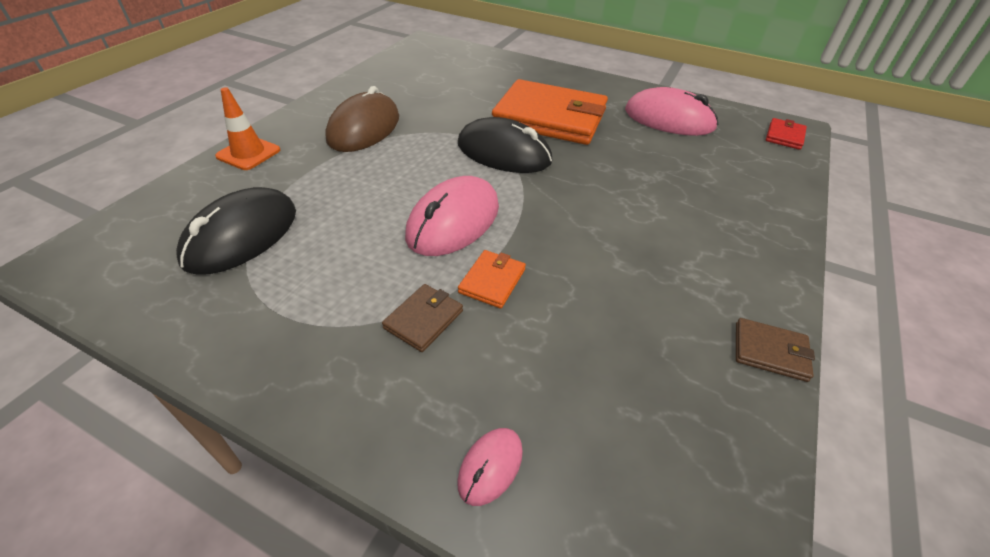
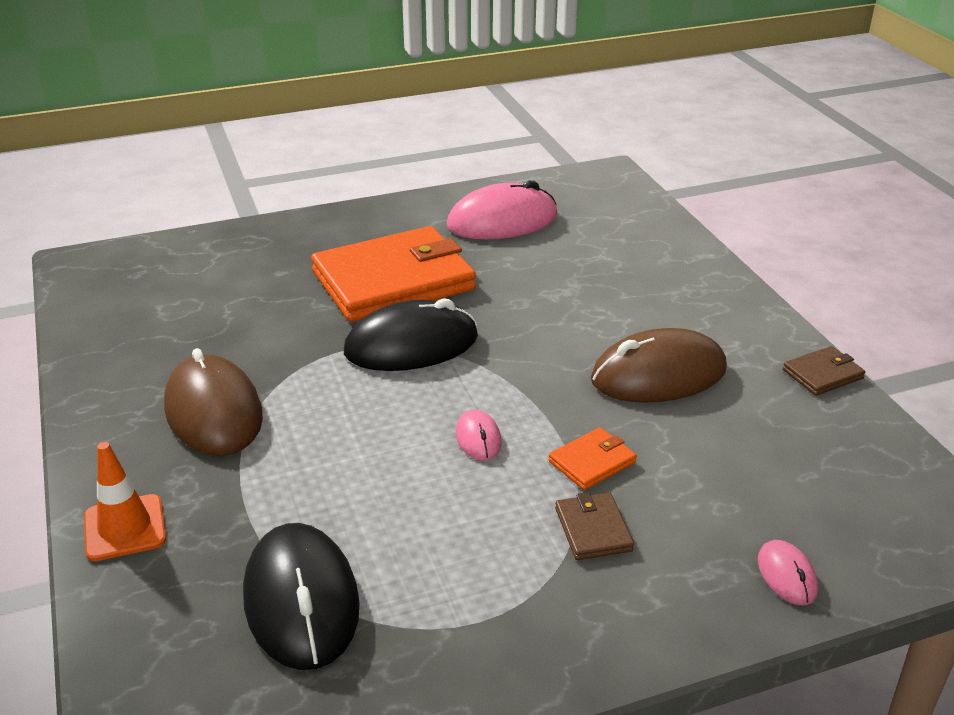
camera: 45 degrees left, 10 degrees down
pink mouse [405,176,499,256] -> pink mouse [456,410,502,461], size x0.47
orange wallet [458,250,526,308] -> orange wallet turned 75 degrees clockwise [548,427,637,490]
red wallet [766,118,807,150] -> none
none -> brown mouse [591,328,727,403]

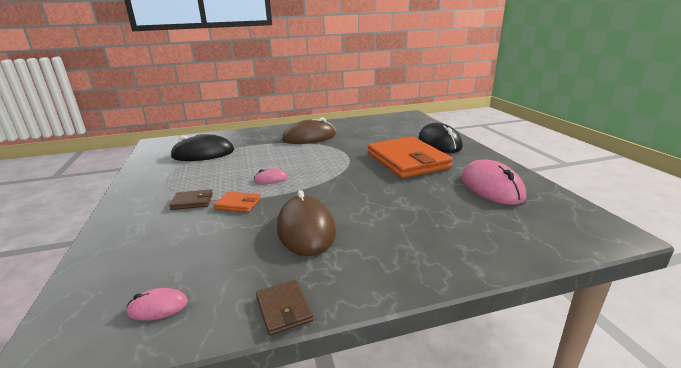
camera: 95 degrees right, 10 degrees down
orange traffic cone [84,442,166,561] -> none
black mouse [344,299,478,371] -> black mouse moved to [419,123,463,153]
orange wallet [548,427,637,490] -> orange wallet turned 45 degrees counterclockwise [214,192,260,212]
pink mouse [758,540,818,605] -> pink mouse moved to [126,288,188,321]

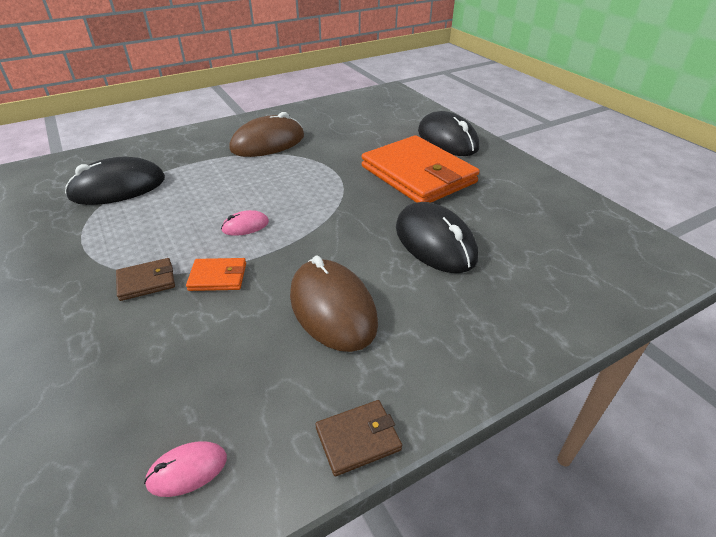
camera: 15 degrees left, 15 degrees up
brown wallet [256,280,313,336] -> brown wallet turned 75 degrees counterclockwise [315,400,402,476]
pink mouse [461,159,526,205] -> none
none -> black mouse [396,202,478,273]

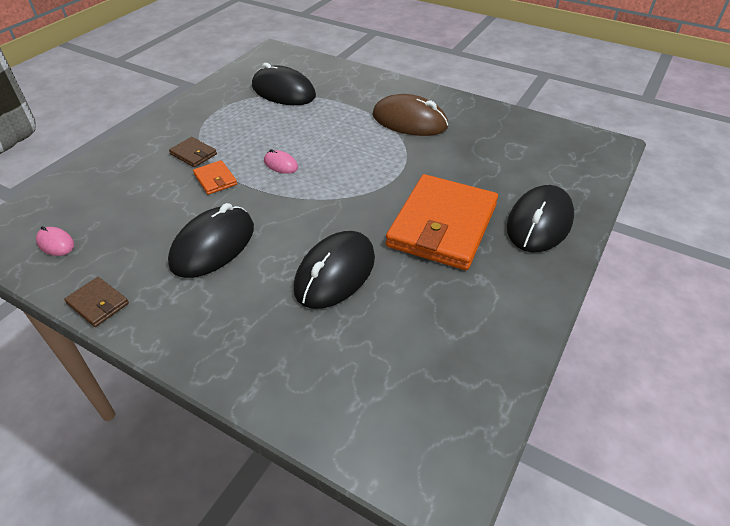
camera: 60 degrees right, 5 degrees up
brown mouse [290,256,378,352] -> black mouse [168,203,254,278]

